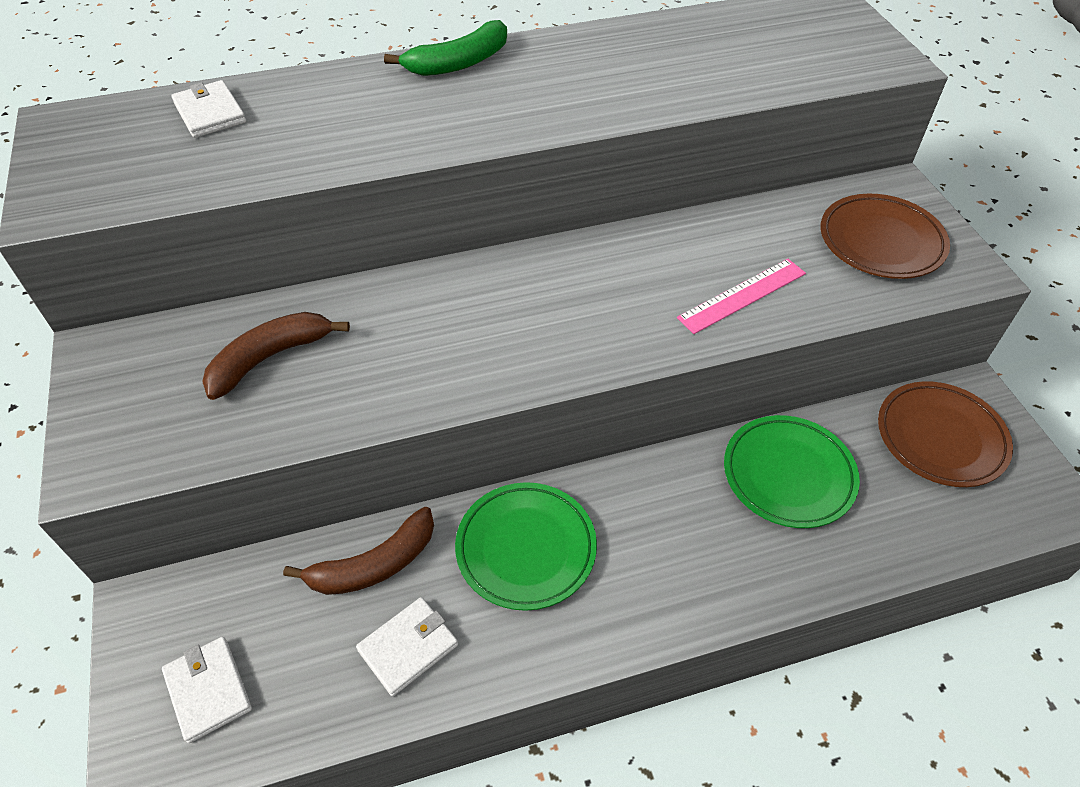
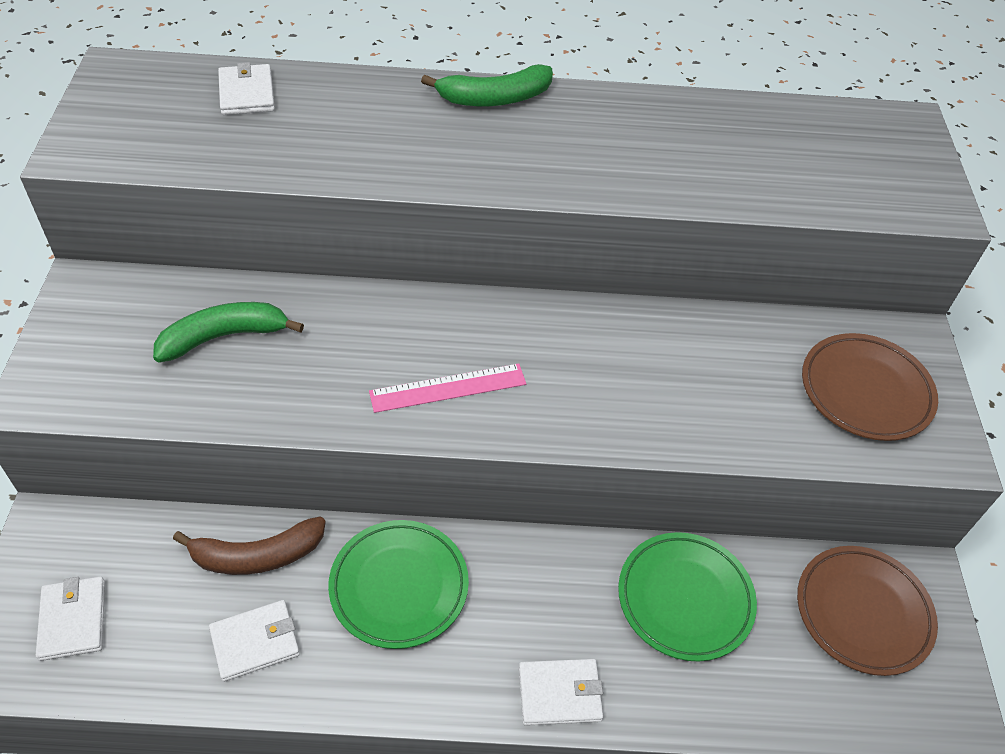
camera: 15 degrees right, 0 degrees up
brown banana [202,312,350,400] -> green banana [153,302,304,363]
pink ruler [677,259,806,334] -> pink ruler moved to [369,364,526,413]
none -> white wallet [519,659,603,726]

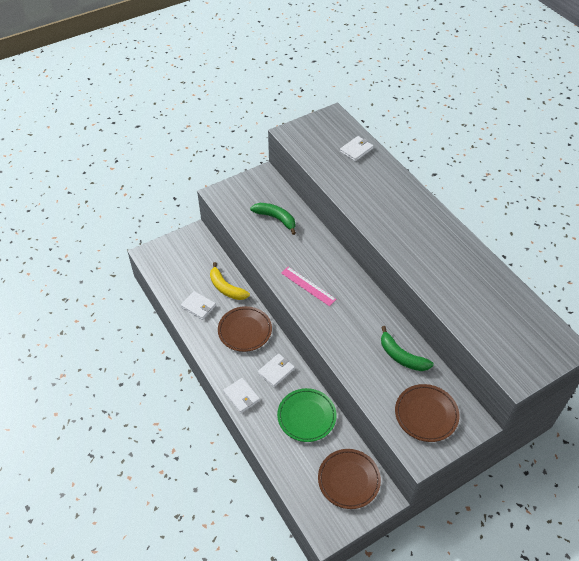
camera: 60 degrees right, 0 degrees up
white wallet [36,577,105,661] -> white wallet moved to [258,354,295,387]
brown banana [173,516,326,575] -> yellow banana [210,262,250,300]
green plate [328,520,469,649] -> brown plate [218,306,272,352]
green banana [421,64,553,107] -> green banana moved to [381,326,434,371]

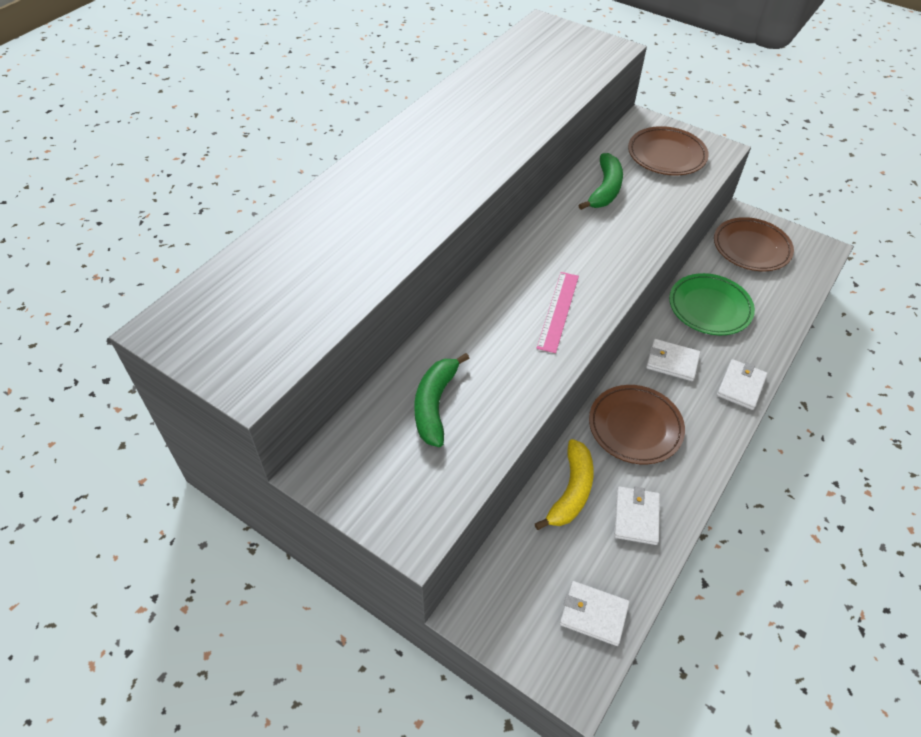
camera: 115 degrees left, 0 degrees up
white wallet [340,136,374,161] -> white wallet moved to [560,581,630,646]

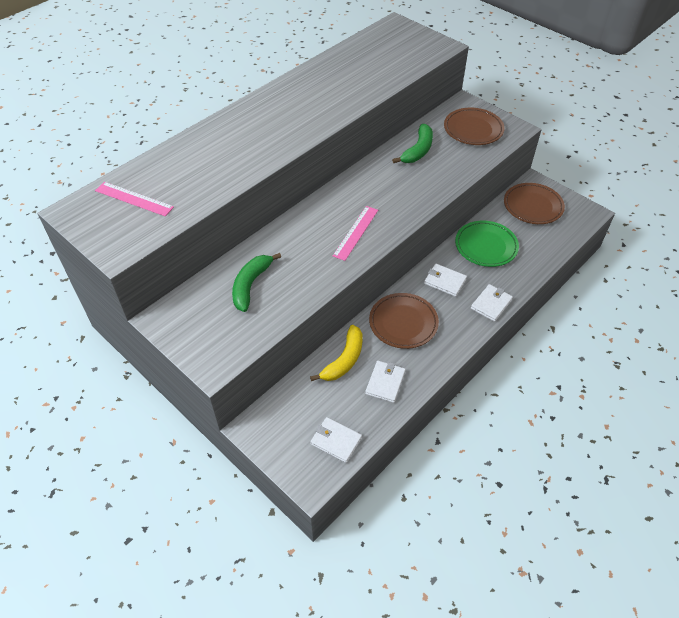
camera: 10 degrees right, 0 degrees up
none -> pink ruler [95,182,174,216]

